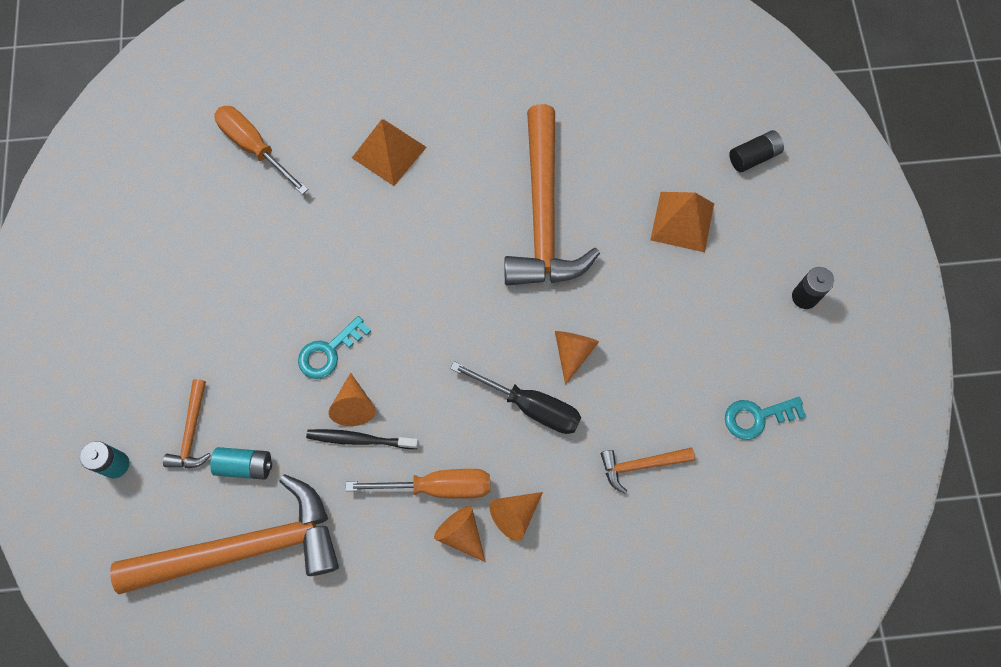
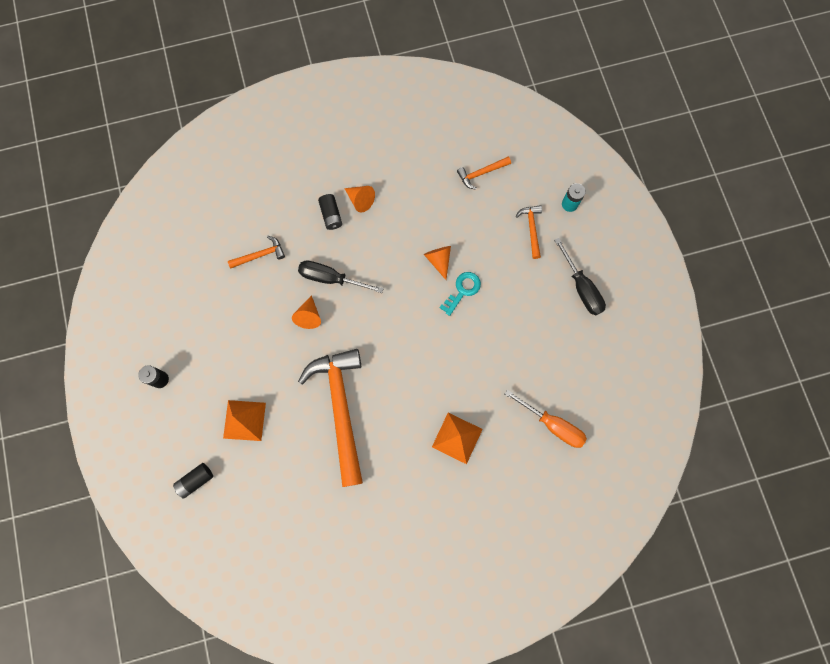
camera: 170 degrees right, 5 degrees up
orange hammer [110,474,339,594] -> orange hammer [457,157,511,190], size x0.44
turquoise battery [210,447,272,480] -> none
black toothbrush [306,429,419,449] -> none
orange screwdriver [346,469,490,499] -> none
orange cone [490,492,543,541] -> black battery [318,194,342,230]
turquoise key [725,397,807,440] -> none
none -> black screwdriver [554,238,606,316]

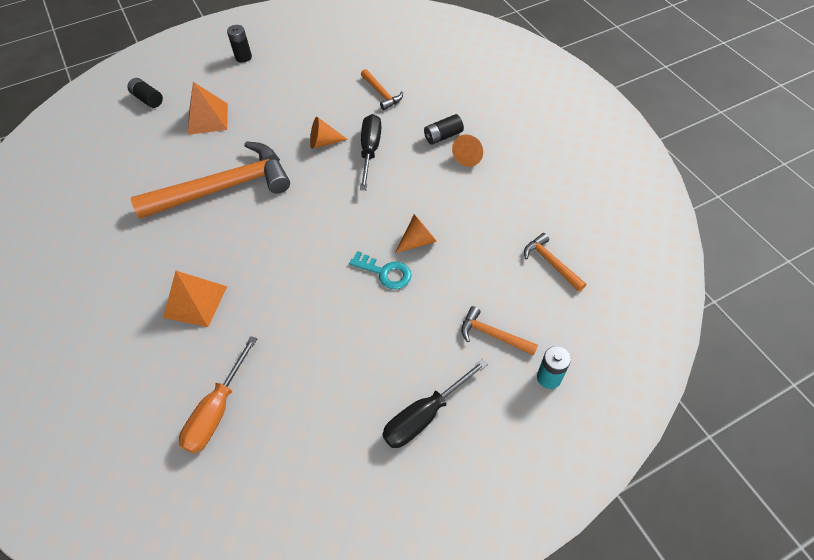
camera: 80 degrees right, 20 degrees down
orange hammer [516,205,542,259] -> orange hammer turned 135 degrees counterclockwise [461,306,538,356]

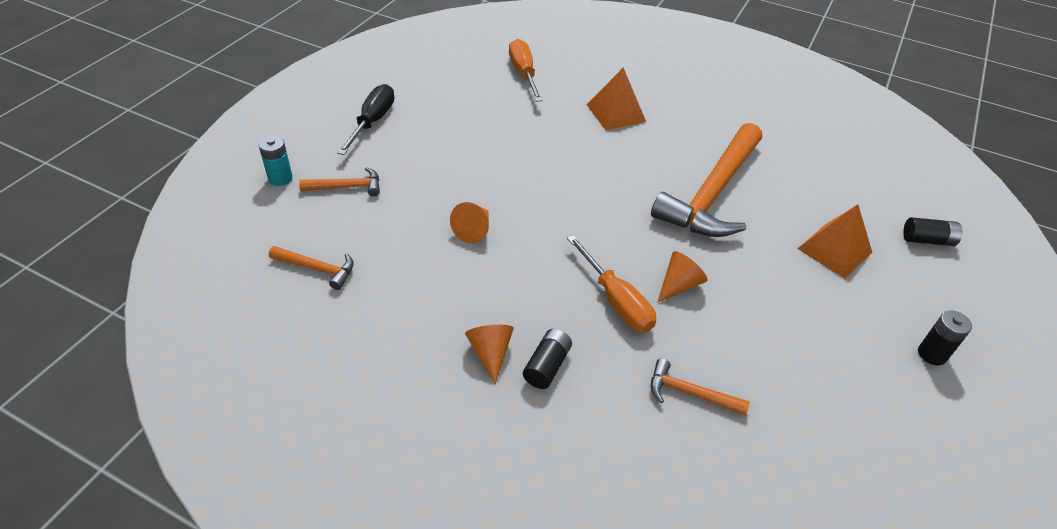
camera: 140 degrees right, 10 degrees down
turquoise key [349,251,412,289] -> none
black screwdriver [360,114,382,190] -> orange screwdriver [567,235,656,332]

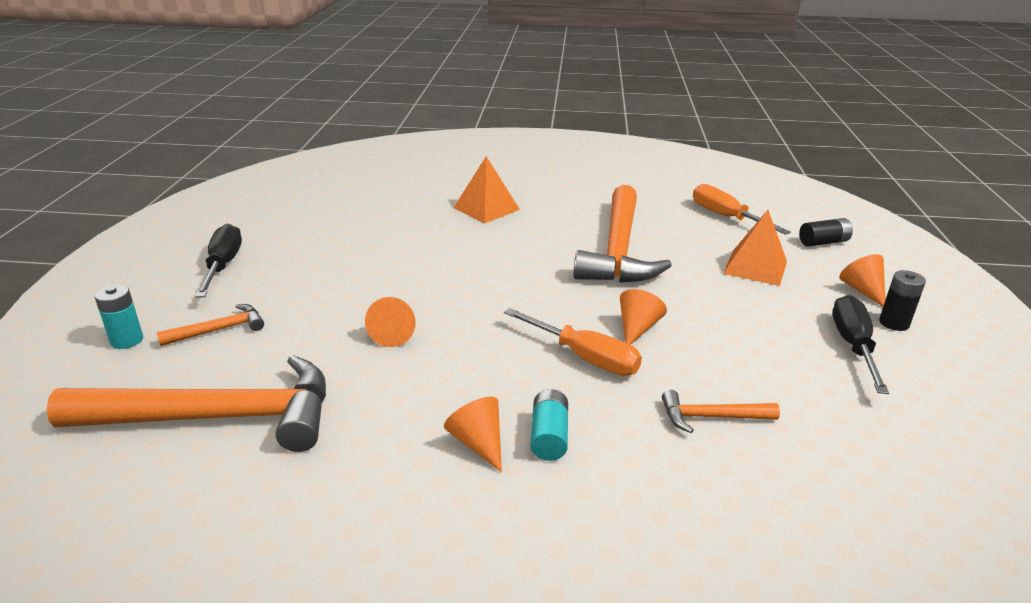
camera: 20 degrees left, 15 degrees down
orange hammer [269,246,354,290] -> orange hammer [47,355,326,452], size x2.28
orange screwdriver [509,39,543,102] -> orange screwdriver moved to [693,184,791,235]
black battery [523,329,572,389] -> turquoise battery [530,389,568,461]
none -> black screwdriver [832,295,889,394]
none -> orange cone [839,254,885,307]

